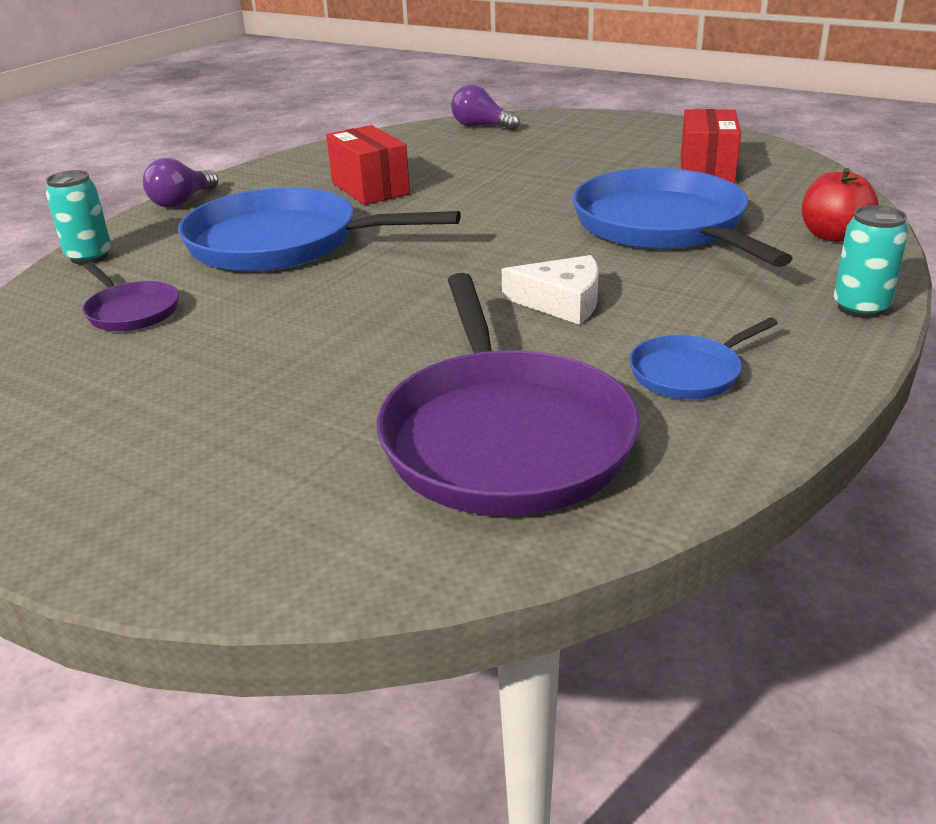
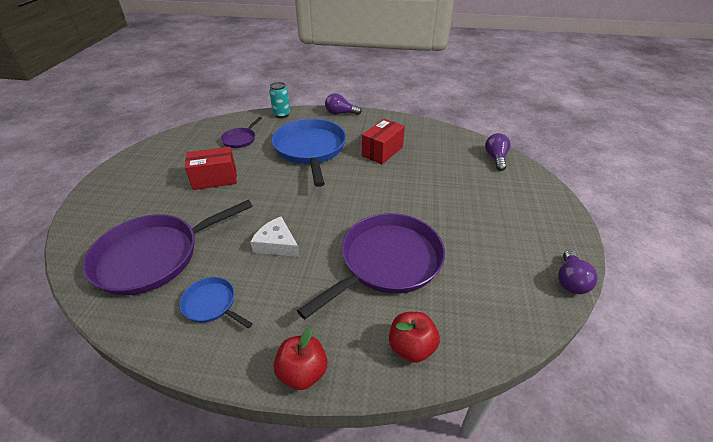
camera: 65 degrees right, 10 degrees up
white cheese [502,255,599,325] -> white cheese turned 135 degrees clockwise [250,217,300,257]
blue pan [573,168,793,267] -> purple pan [297,213,445,319]
red box [681,109,741,184] -> red box moved to [185,147,237,190]
turquoise can [834,205,908,318] -> red apple [274,328,327,390]
none -> purple light bulb [558,250,598,294]

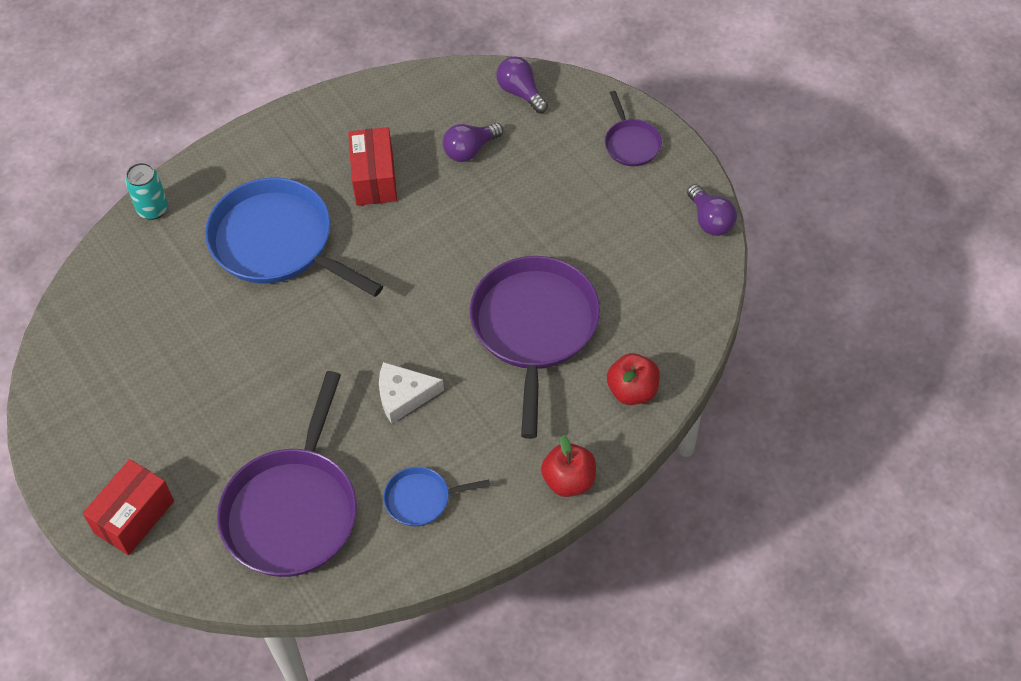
camera: 40 degrees left, 15 degrees up
red box [185,147,237,190] -> red box moved to [83,459,174,555]
purple pan [221,117,262,148] -> purple pan moved to [605,91,662,166]
purple light bulb [325,93,362,115] -> purple light bulb moved to [443,123,503,162]

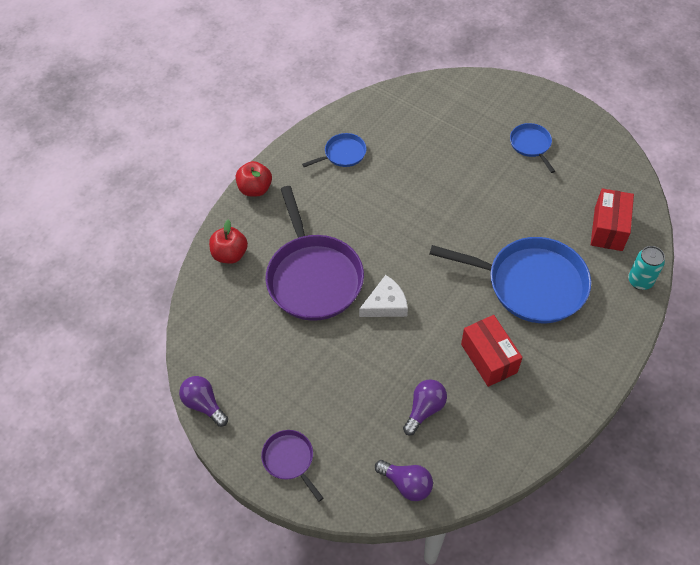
camera: 160 degrees right, 0 degrees up
red box [83,459,174,555] -> red box moved to [591,188,634,251]
purple pan [217,371,357,577] -> none
white cheese [379,362,444,424] -> white cheese moved to [359,275,408,317]
none -> blue pan [510,123,555,173]

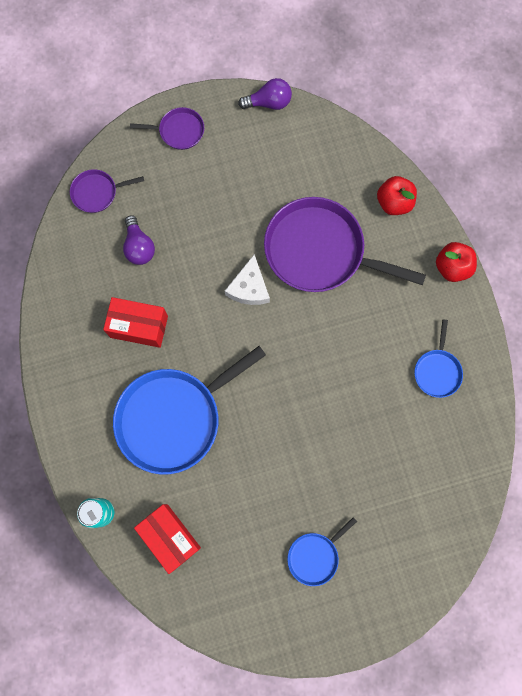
camera: 125 degrees right, 20 degrees up
purple light bulb [375,460,433,501] -> purple pan [70,169,144,213]
blue pan [510,123,555,173] -> blue pan turned 120 degrees clockwise [287,517,357,586]

